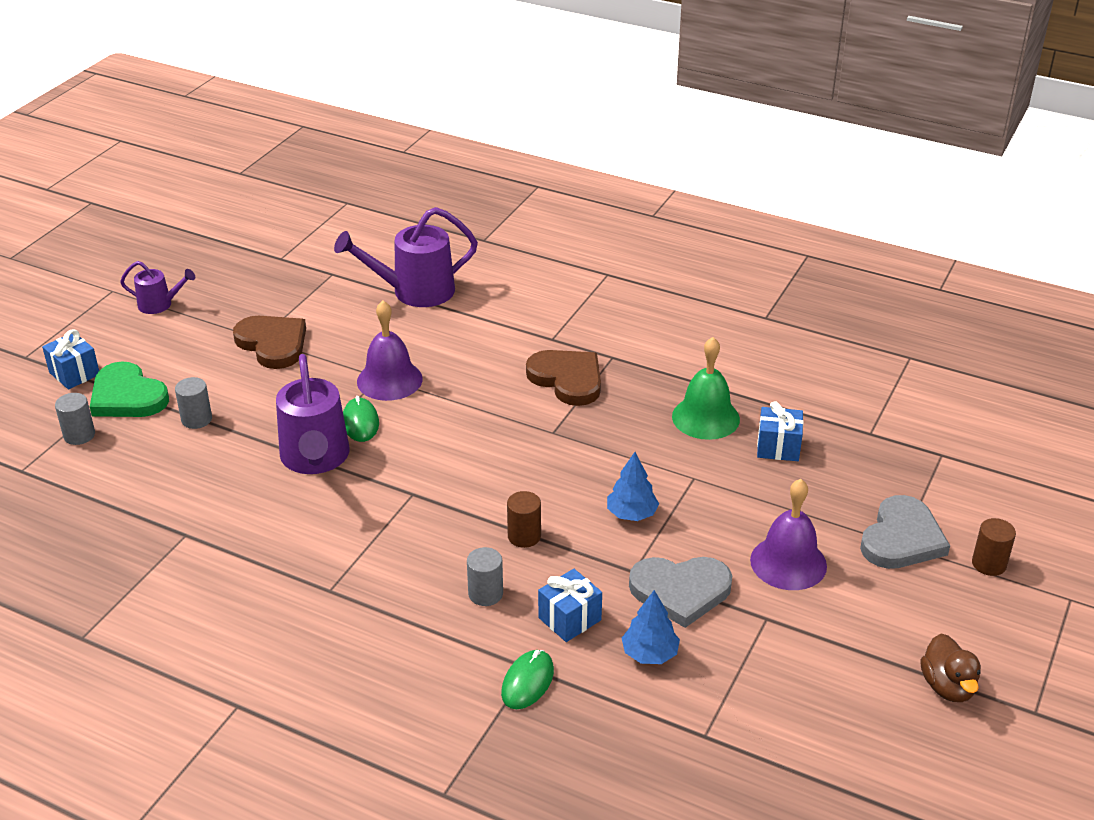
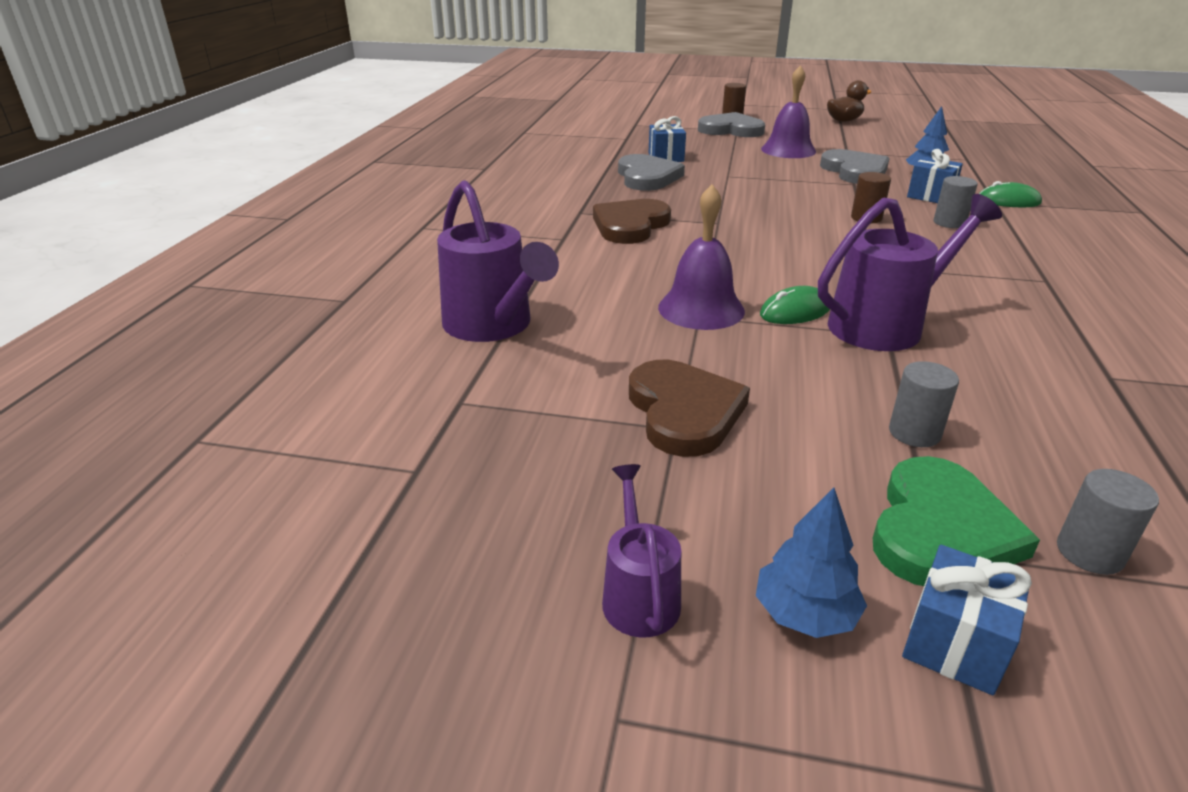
camera: 105 degrees left, 5 degrees down
brown heart [233,316,306,369] -> brown heart turned 135 degrees clockwise [629,360,750,457]
blue tree [607,452,659,521] -> blue tree moved to [756,487,867,638]
green bell [672,337,740,440] -> grey heart [618,154,685,191]

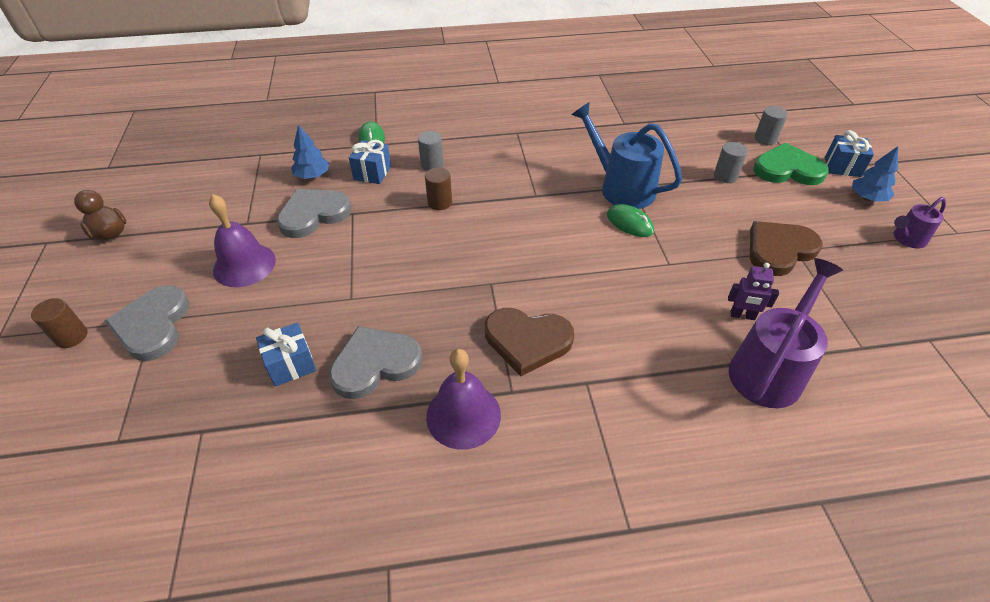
camera: 110 degrees left, 15 degrees up
purple bell [658,184,745,330] -> purple bell moved to [426,349,501,450]
purple watering can [818,194,1002,351] -> blue watering can [571,102,682,209]
none -> purple robot [728,263,779,320]

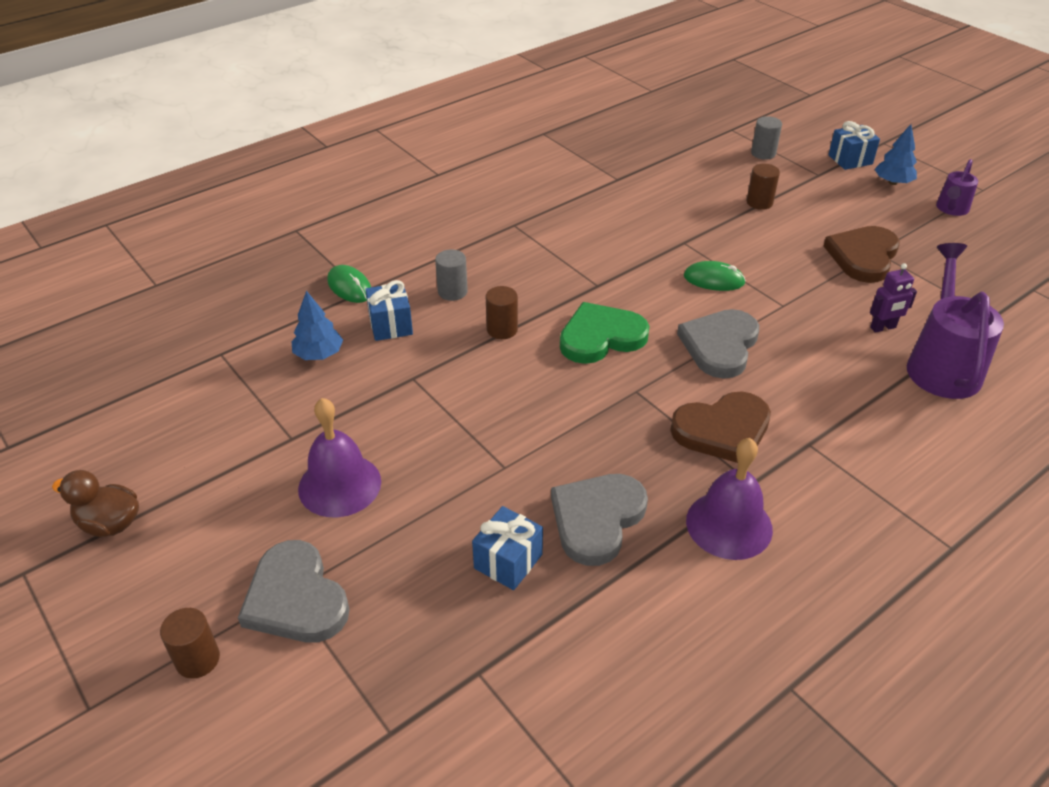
camera: 30 degrees left, 5 degrees down
grey heart [277,189,352,238] -> grey heart moved to [677,309,759,379]
blue watering can [571,102,682,209] -> none
grey cylinder [714,142,748,183] -> brown cylinder [747,164,780,210]
green heart [753,143,829,185] -> green heart moved to [560,302,649,364]

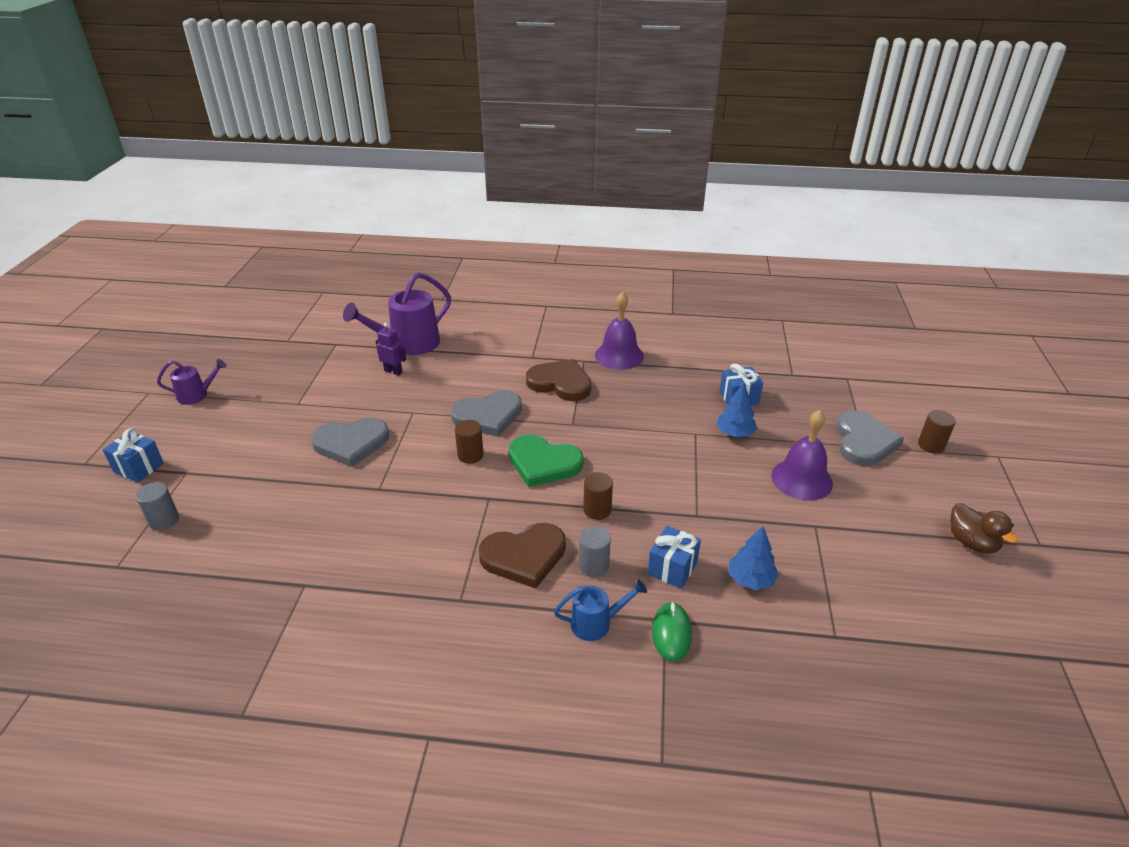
camera: 135 degrees left, 5 degrees down
grey heart [551,474,648,566] -> grey heart moved to [311,418,389,467]
green mouse [684,261,746,291] -> none
brown cylinder [747,164,780,210] -> brown cylinder moved to [455,420,484,464]
brown heart [824,226,900,283] -> brown heart moved to [479,523,566,589]
blue tree [875,124,917,185] -> blue tree moved to [716,383,757,437]
none -> blue watering can [554,579,647,641]

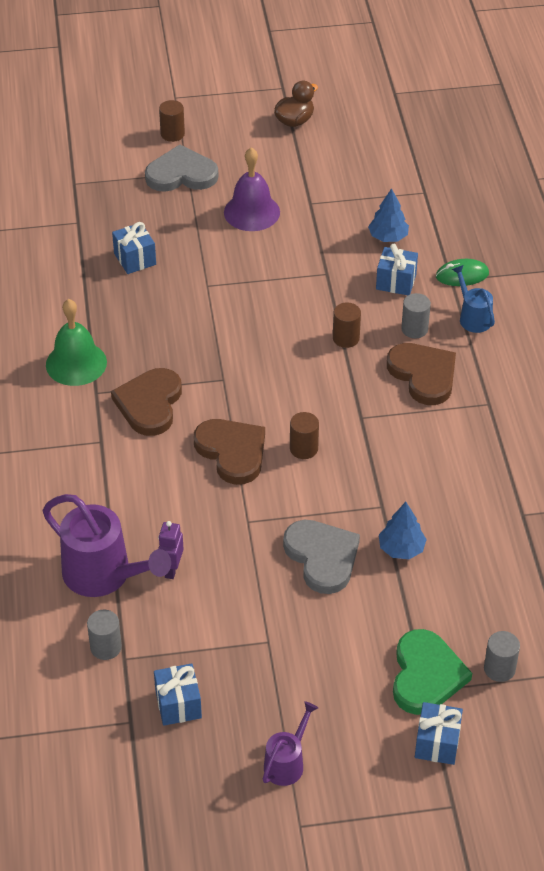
camera: 105 degrees left, 10 degrees up
purple watering can [157,359,227,405] -> purple watering can turned 60 degrees clockwise [263,701,318,786]
grey heart [451,390,522,437] -> brown heart [194,419,265,485]
green heart [509,435,583,487] -> green heart moved to [393,629,472,715]
purple bell [595,292,644,370] -> green bell [46,299,107,386]
blue tree [716,383,757,437] -> blue tree moved to [379,502,427,559]
none -> grey cylinder [87,610,122,660]
none -> blue gift [154,663,202,726]

